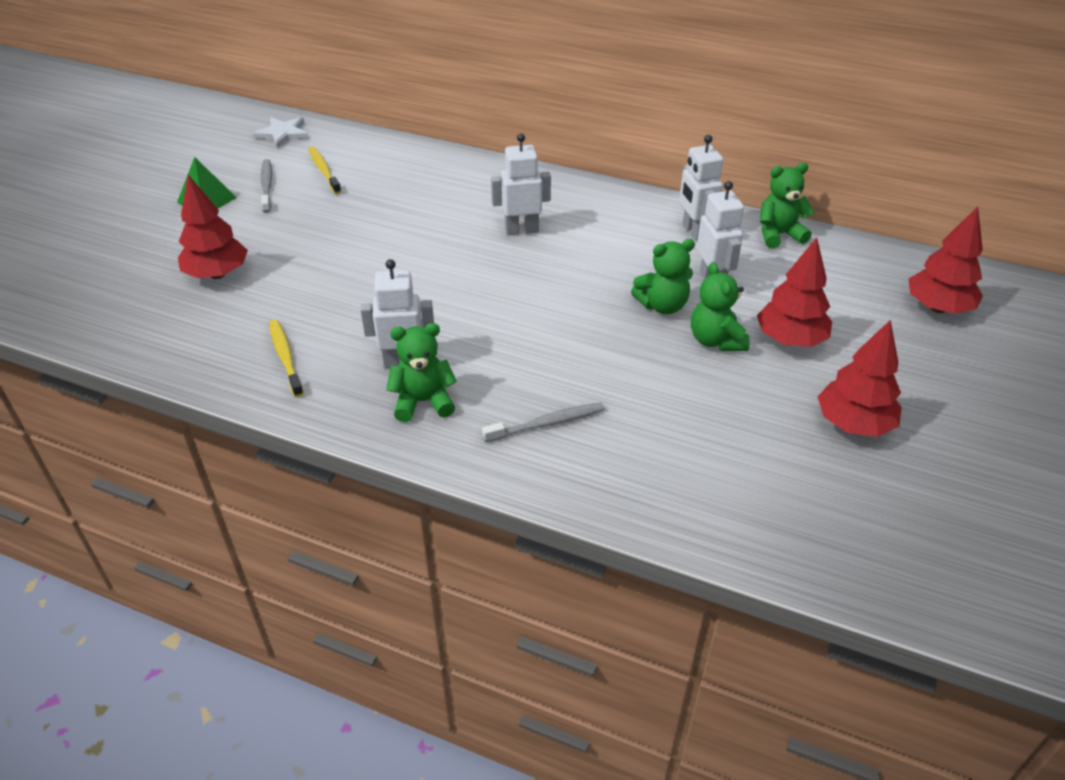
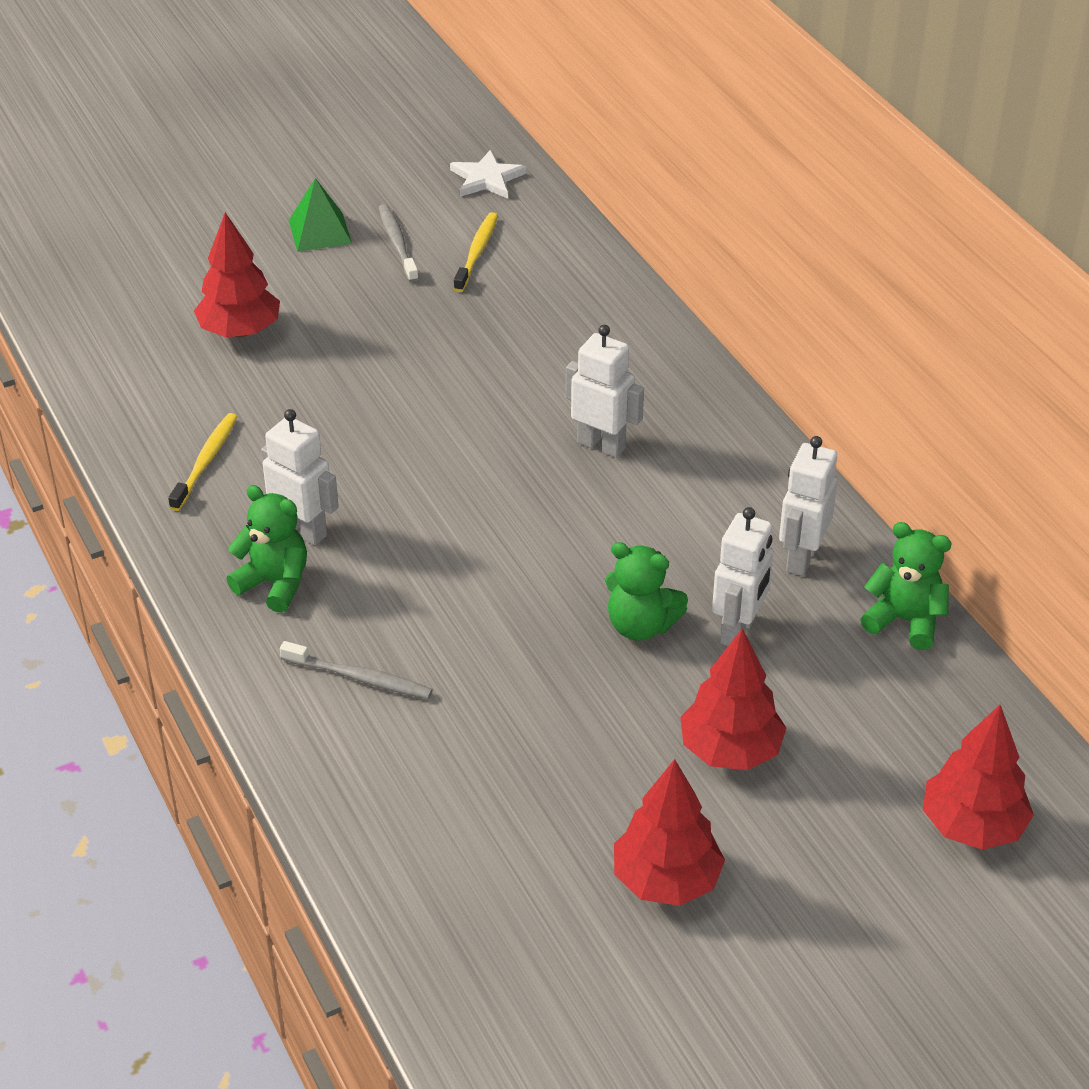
camera: 40 degrees right, 0 degrees up
grey toothbrush [261,159,272,213] -> grey toothbrush turned 45 degrees counterclockwise [378,204,419,283]
green teddy bear [691,262,750,351] -> none

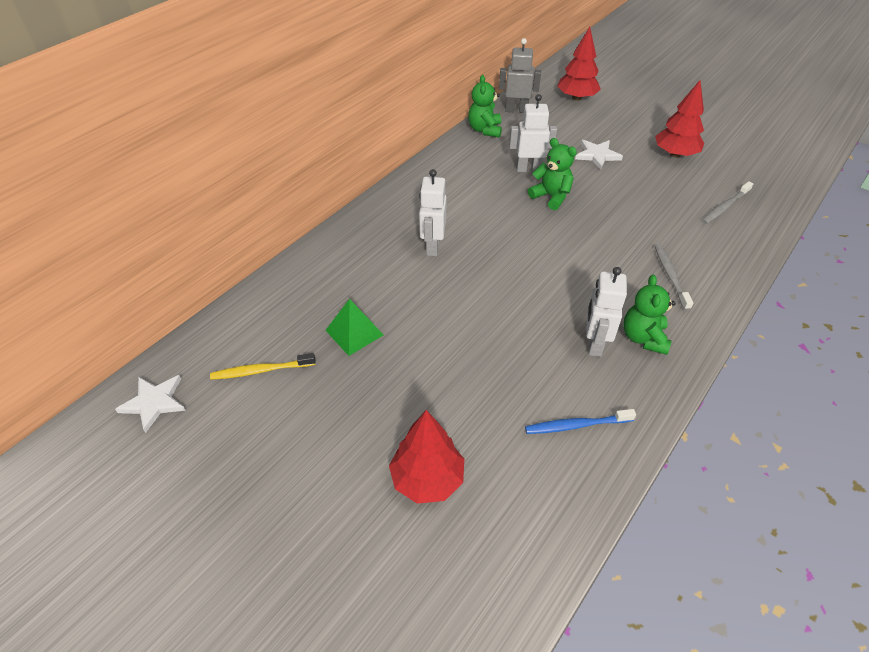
camera: 115 degrees left, 5 degrees up
yellow toothbrush [168,413,237,511] -> blue toothbrush [525,409,636,434]
green pyramid [289,178,352,252] -> green pyramid moved to [325,299,383,356]
grey toothbrush [378,204,419,283] -> grey toothbrush moved to [702,181,753,224]
green teddy bear [605,542,688,641] -> green teddy bear turned 45 degrees counterclockwise [528,138,577,210]
red tree [680,629,786,770] -> white star [575,140,623,170]
white robot [779,436,837,576] -> none
none -> grey robot [499,38,541,113]

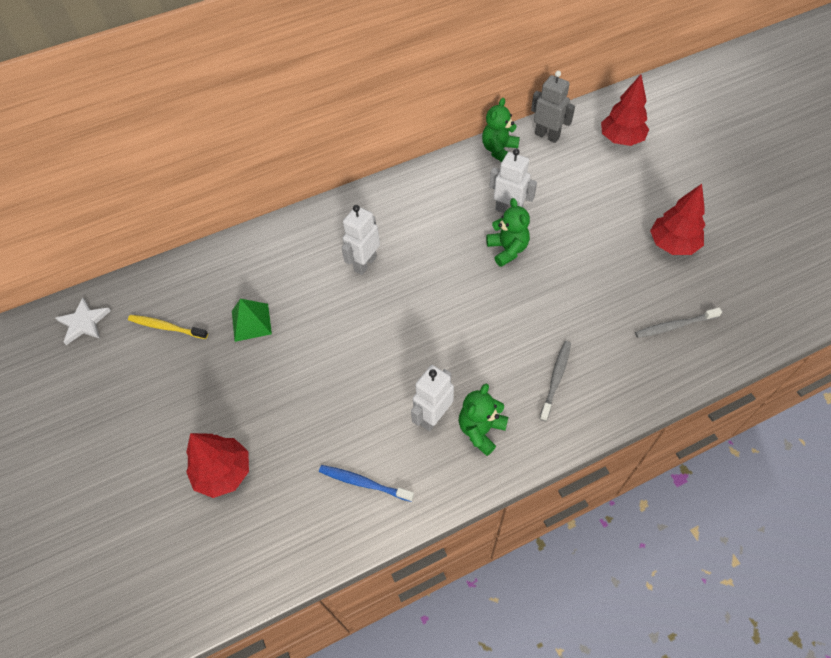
camera: 30 degrees right, 10 degrees up
white star [575,140,623,170] -> none

